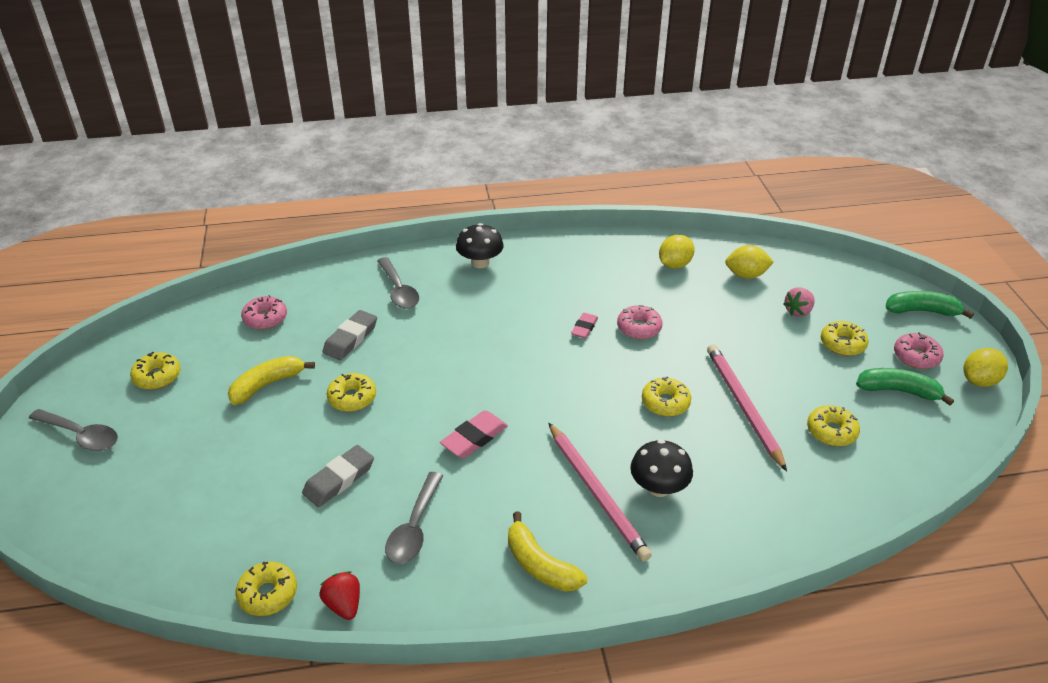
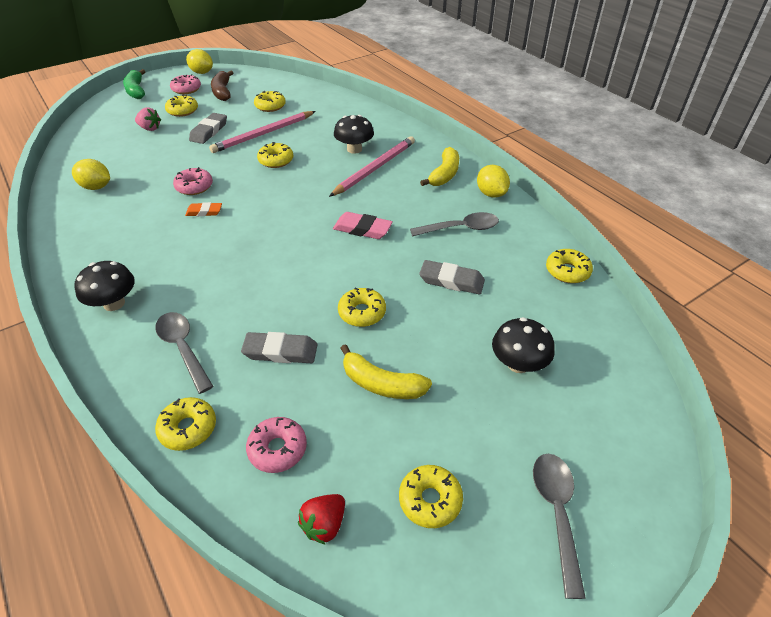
camera: 115 degrees left, 5 degrees up
red strawberry [320,571,360,620] -> red strawberry moved to [298,494,345,545]
grey spoon [377,257,419,309] -> grey spoon turned 75 degrees counterclockwise [155,312,214,394]
pink eraser [571,313,598,339] -> orange eraser [185,202,222,216]
yellow lemon [725,245,774,279] -> yellow lemon moved to [477,165,510,198]
green banana [856,368,954,406] -> brown banana [211,70,233,101]
none -> yellow donut [155,397,216,451]
none -> grey eraser [189,113,227,144]
none -> black mushroom [492,317,555,373]

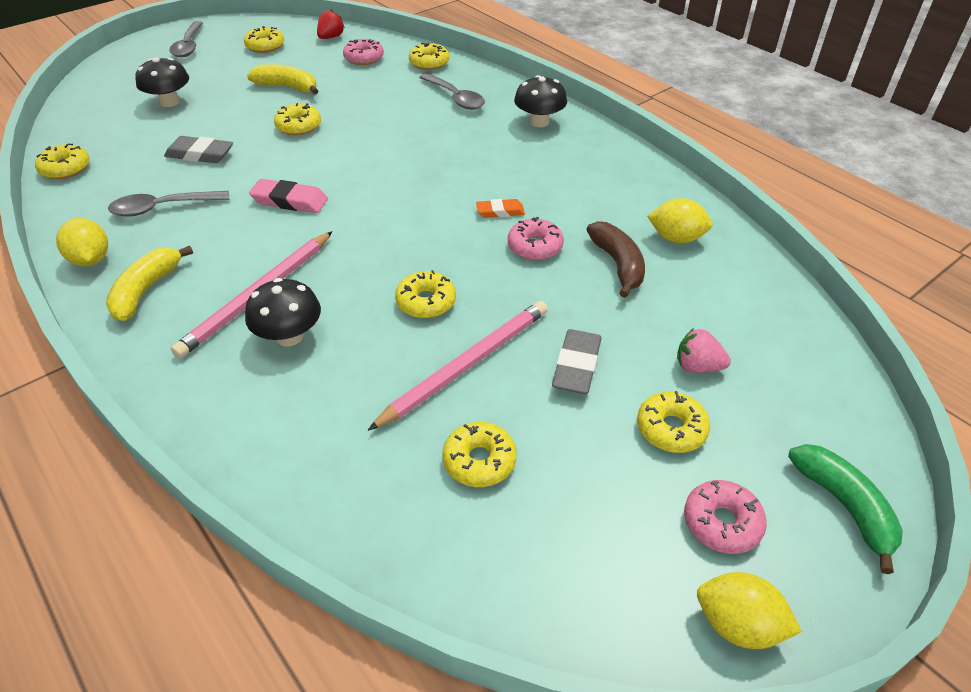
camera: 175 degrees right, 0 degrees up
brown banana [211,70,233,101] -> brown banana moved to [586,221,645,298]
grey eraser [241,332,318,363] -> none

